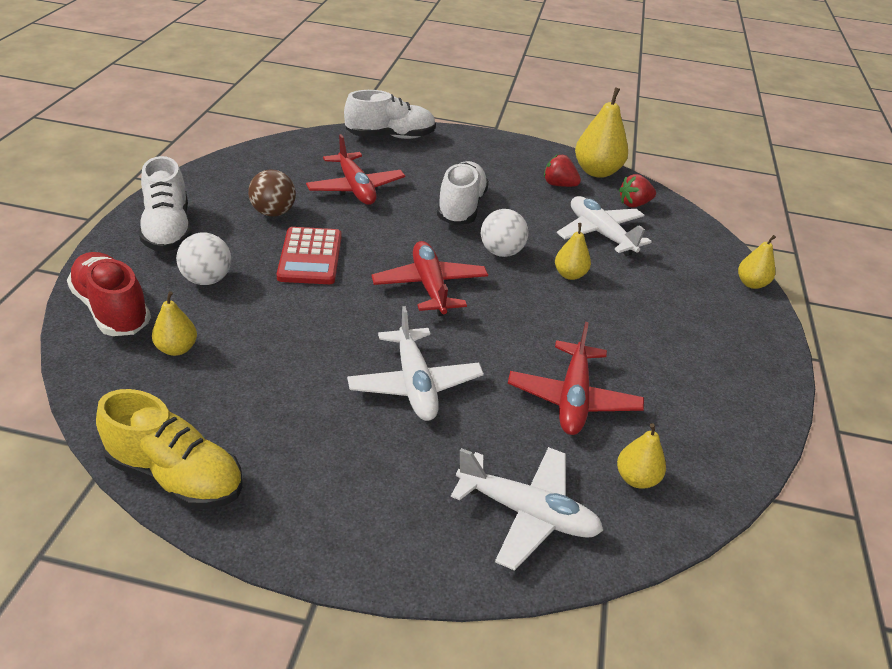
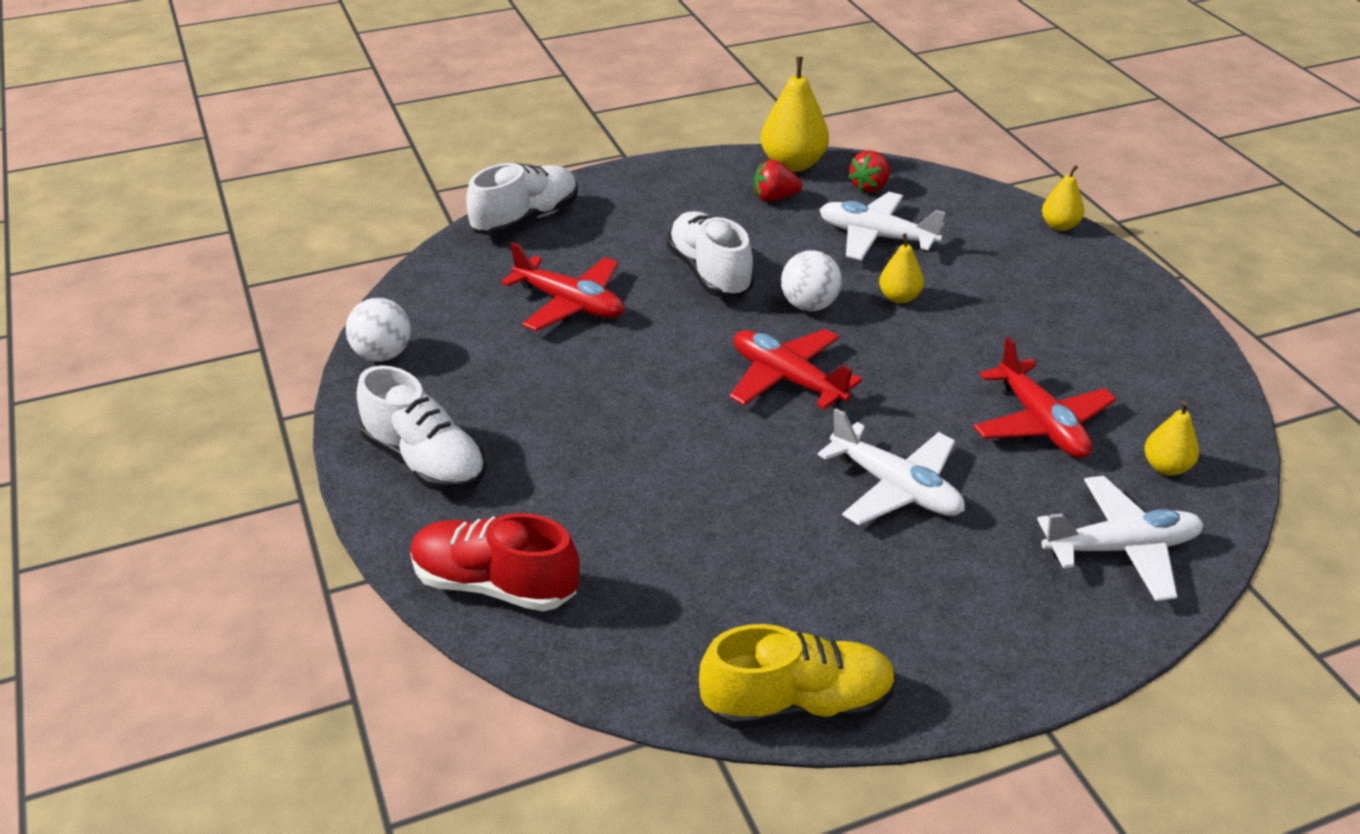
camera: 30 degrees left, 0 degrees up
yellow pear [152,291,197,356] -> none
white ball [176,232,231,285] -> white ball moved to [346,298,411,362]
brown ball [248,169,296,217] -> none
red calculator [276,227,342,284] -> none

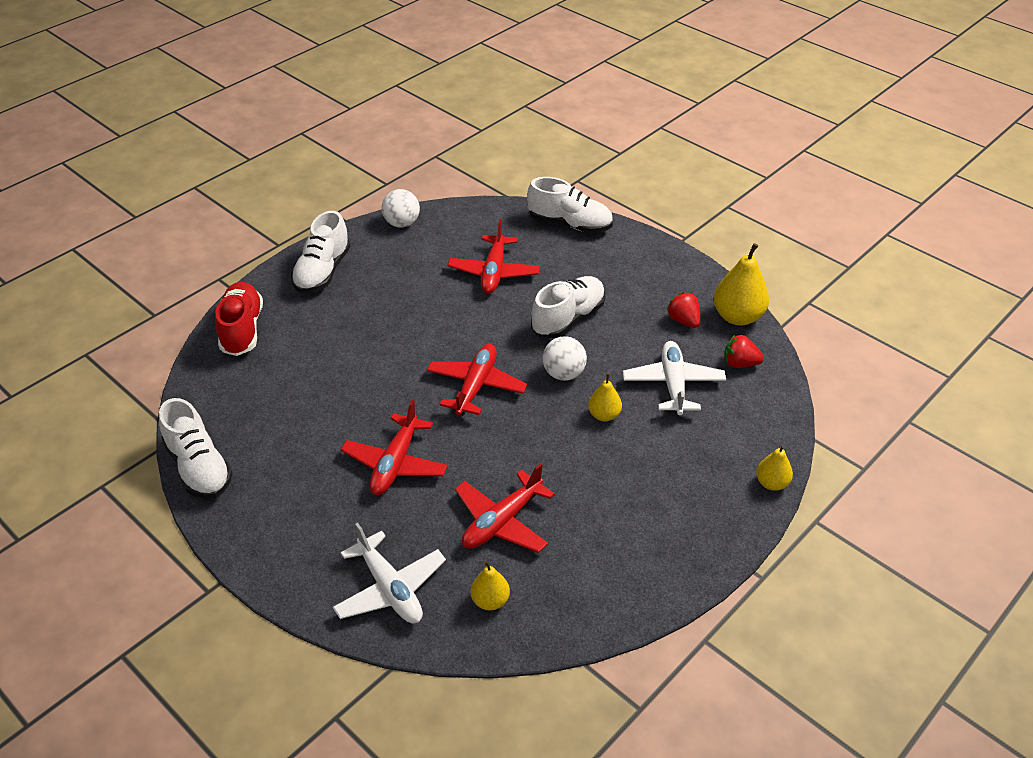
camera: 65 degrees right, 5 degrees up
yellow shoe [699,624,896,729] -> white shoe [159,398,233,499]
white plane [818,408,965,525] -> red plane [341,400,448,495]

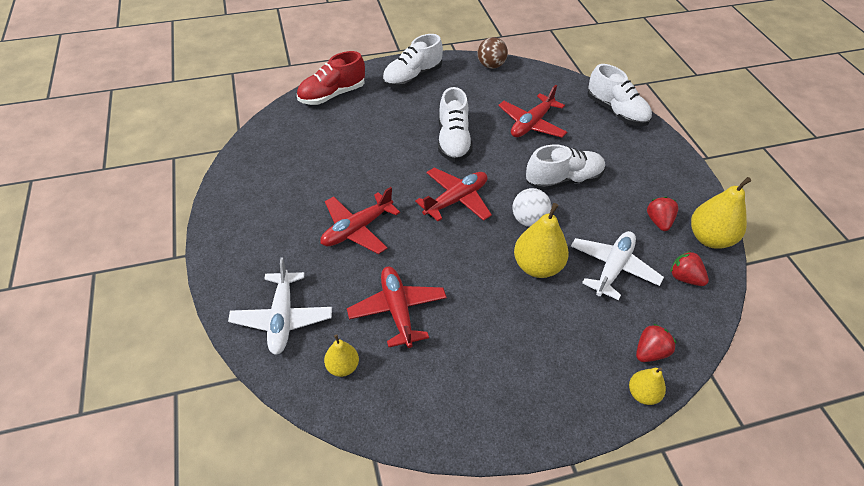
camera: 30 degrees right, 5 degrees up
white shoe [159,398,233,499] -> white shoe moved to [438,87,473,162]
red shoe [215,282,263,356] -> red shoe turned 150 degrees counterclockwise [297,51,365,105]
white ball [382,189,420,228] -> brown ball [478,37,508,69]
red plane [455,463,555,553] -> red plane turned 90 degrees clockwise [347,266,447,348]
yellow pear [588,373,622,421] -> yellow pear [514,203,569,278], size x1.76
none -> red strawberry [636,324,676,362]

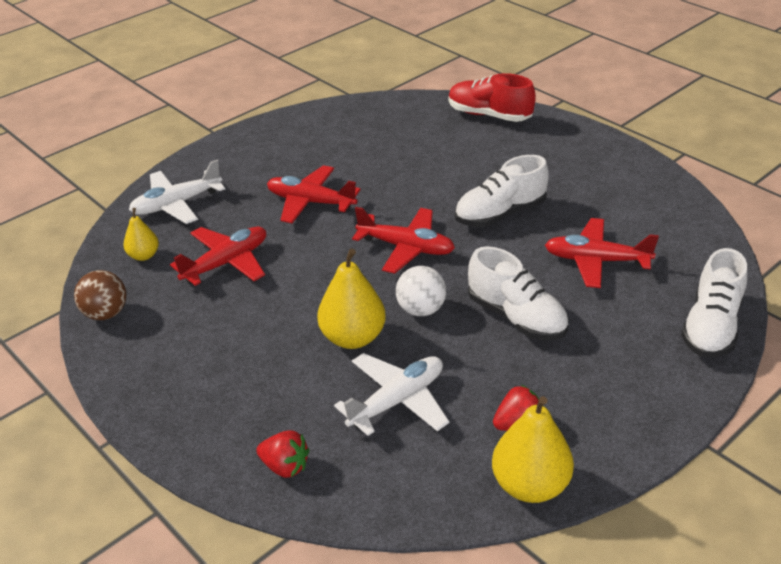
camera: 65 degrees right, 10 degrees down
white shoe [382,34,443,88] -> none
brown ball [478,37,508,69] -> brown ball moved to [74,270,127,320]
white plane [571,231,664,300] -> white plane turned 45 degrees counterclockwise [334,353,450,436]
yellow pear [629,367,666,405] -> none
red strawberry [670,251,709,286] -> none

